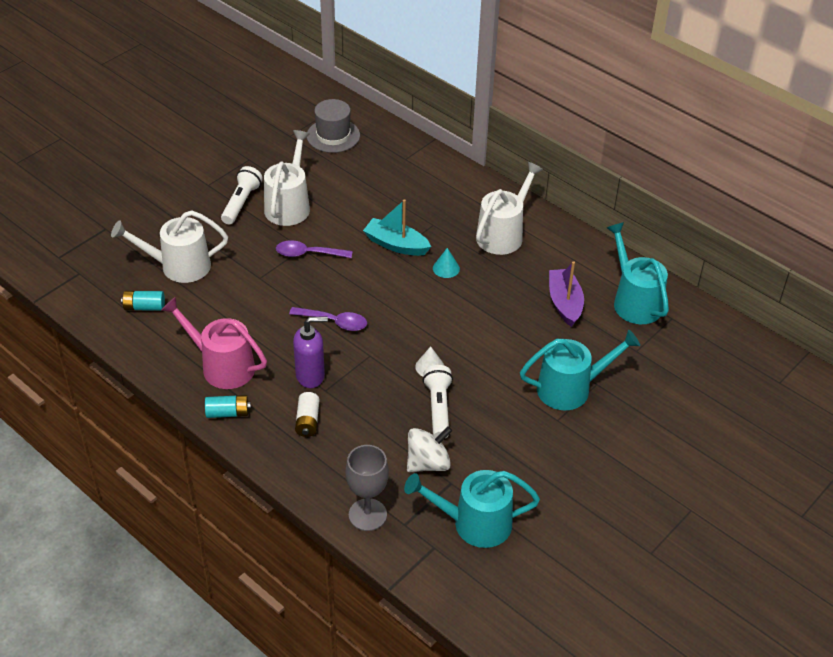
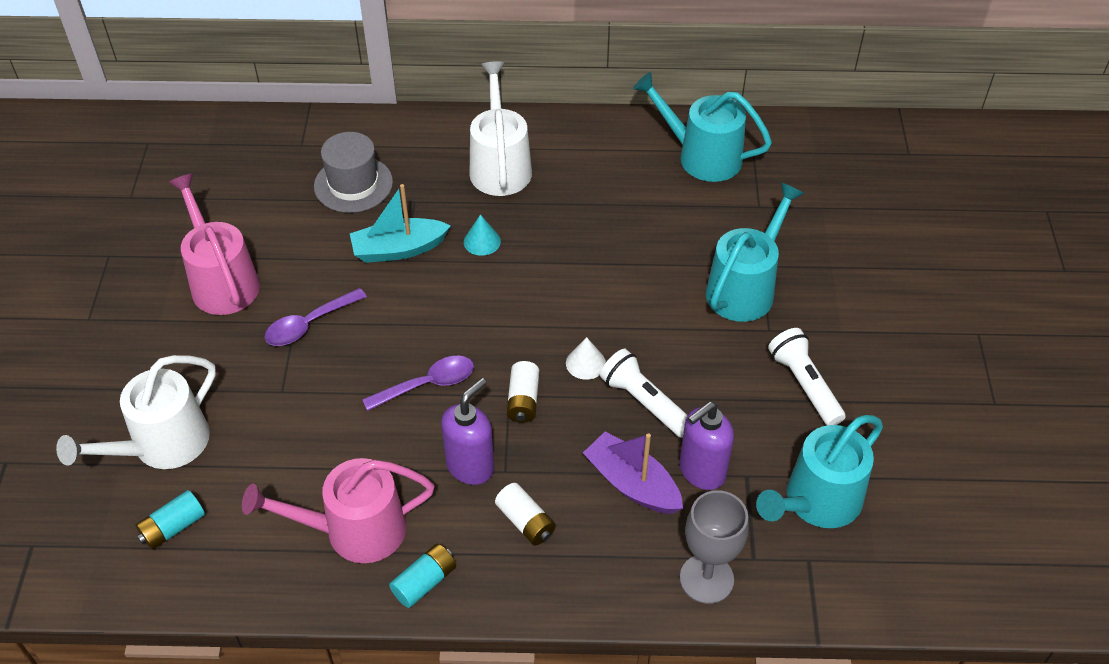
camera: 40 degrees left, 5 degrees up
white flashlight [221,166,263,224] -> white flashlight moved to [768,328,846,425]
white watering can [264,130,310,226] -> pink watering can [168,173,260,315]
grey hat [307,99,360,153] -> grey hat moved to [314,132,393,213]
white spinning top [407,426,452,472] -> purple soap dispenser [679,401,734,490]
purple boat [549,261,584,327] -> purple boat moved to [583,432,683,514]
none -> white battery [507,361,539,423]

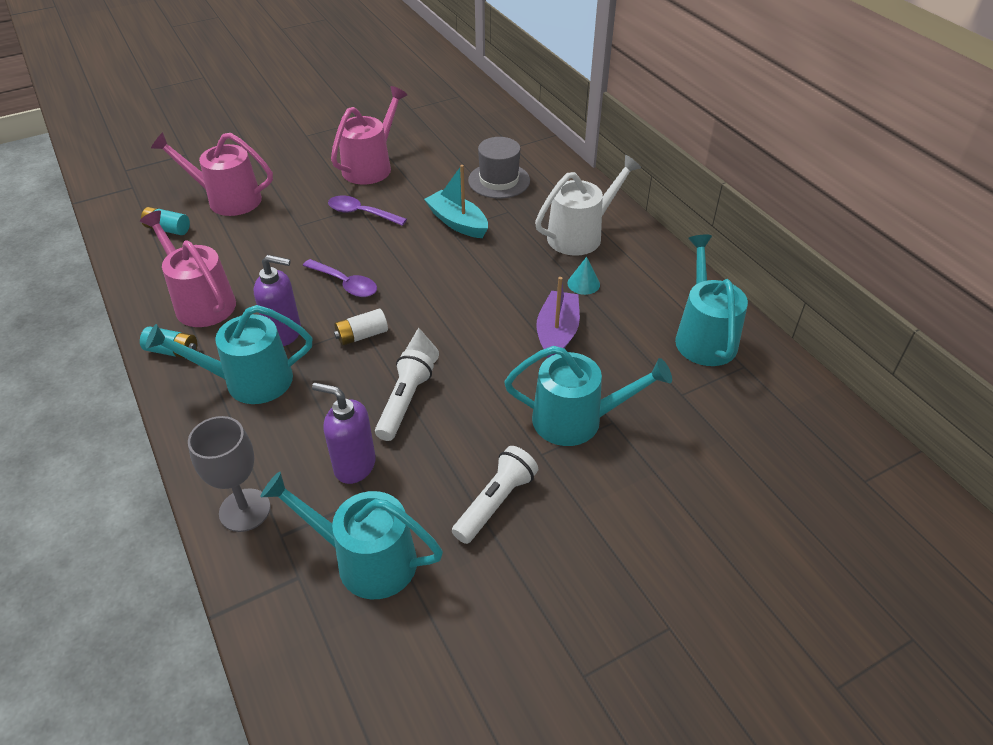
camera: 60 degrees right, 5 degrees down
white watering can [56,355,216,469] -> pink watering can [151,132,273,216]
turquoise cone [464,214,501,256] -> turquoise cone moved to [567,257,600,295]
white battery [495,483,556,545] -> turquoise watering can [146,305,312,404]
purple boat [583,432,683,514] -> purple boat moved to [536,277,580,358]

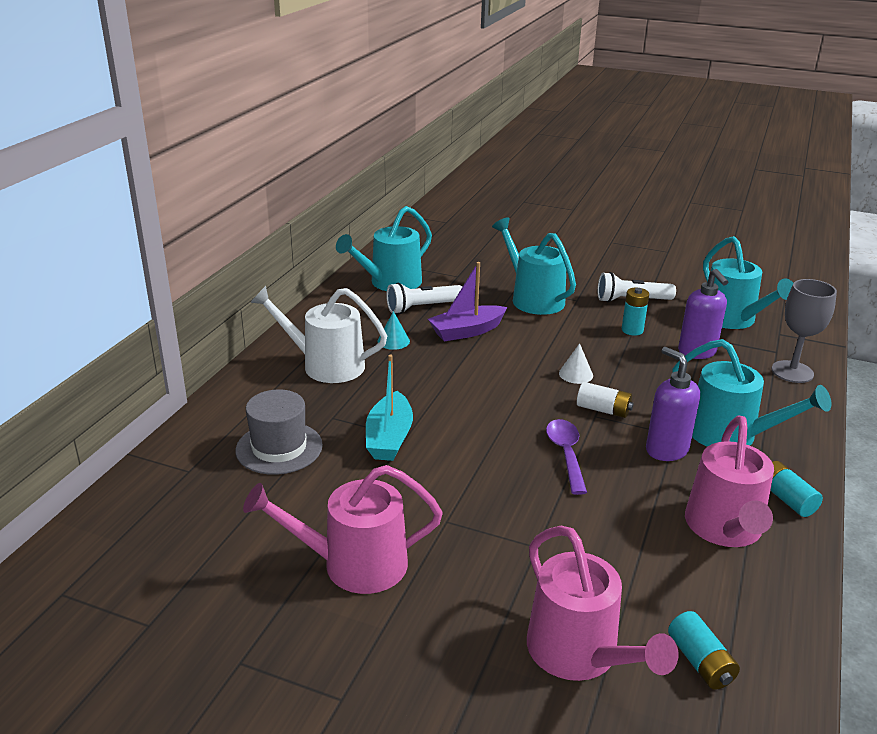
camera: 130 degrees left, 15 degrees down
purple spoon [328,196,407,226] -> none
white flashlight [375,350,434,441] -> white flashlight moved to [386,283,462,314]
none -> turquoise battery [622,288,649,336]

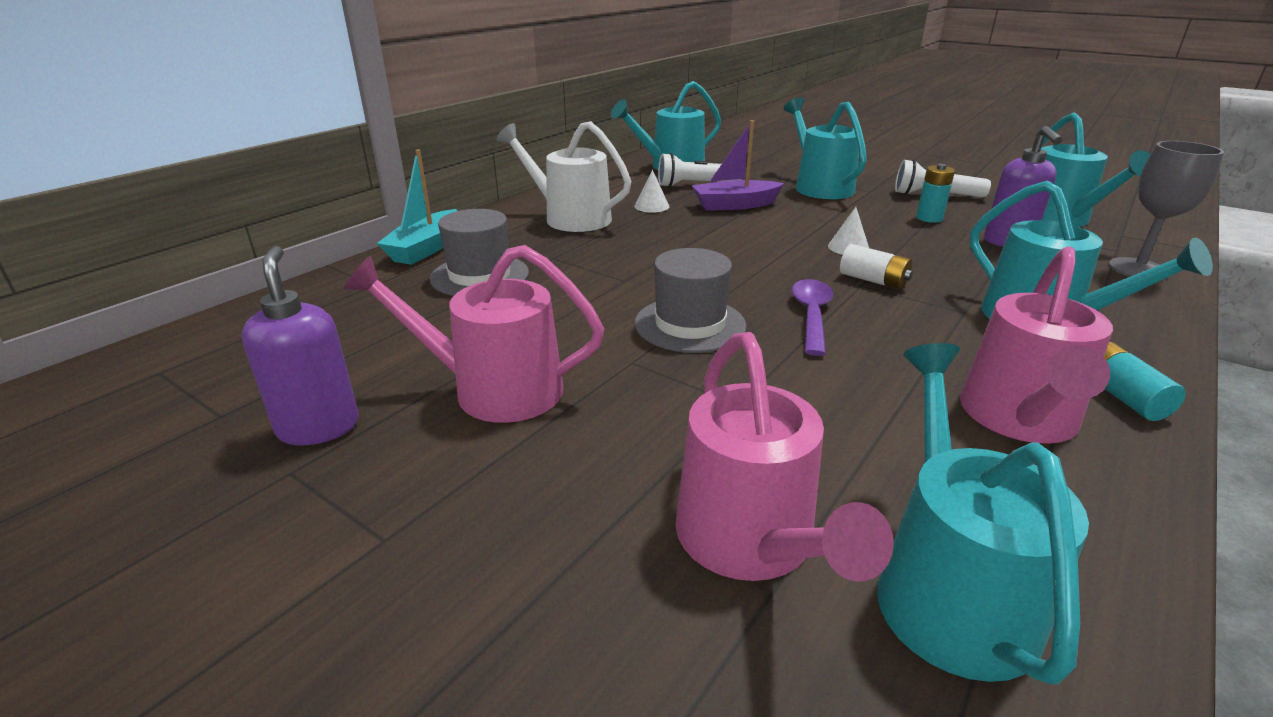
camera: 15 degrees right, 0 degrees up
turquoise boat [366,355,413,461] -> turquoise boat moved to [377,149,457,265]
turquoise cone [378,311,410,350] -> white cone [634,170,669,213]
purple soap dispenser [646,347,700,461] -> purple soap dispenser moved to [242,246,359,445]
turquoise battery [668,611,740,690] -> turquoise watering can [877,343,1089,685]
none -> grey hat [635,248,746,353]

